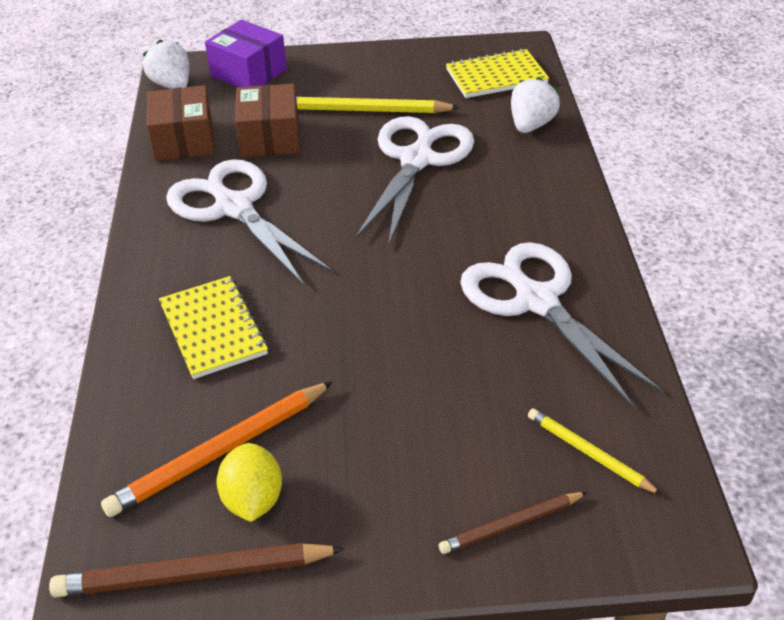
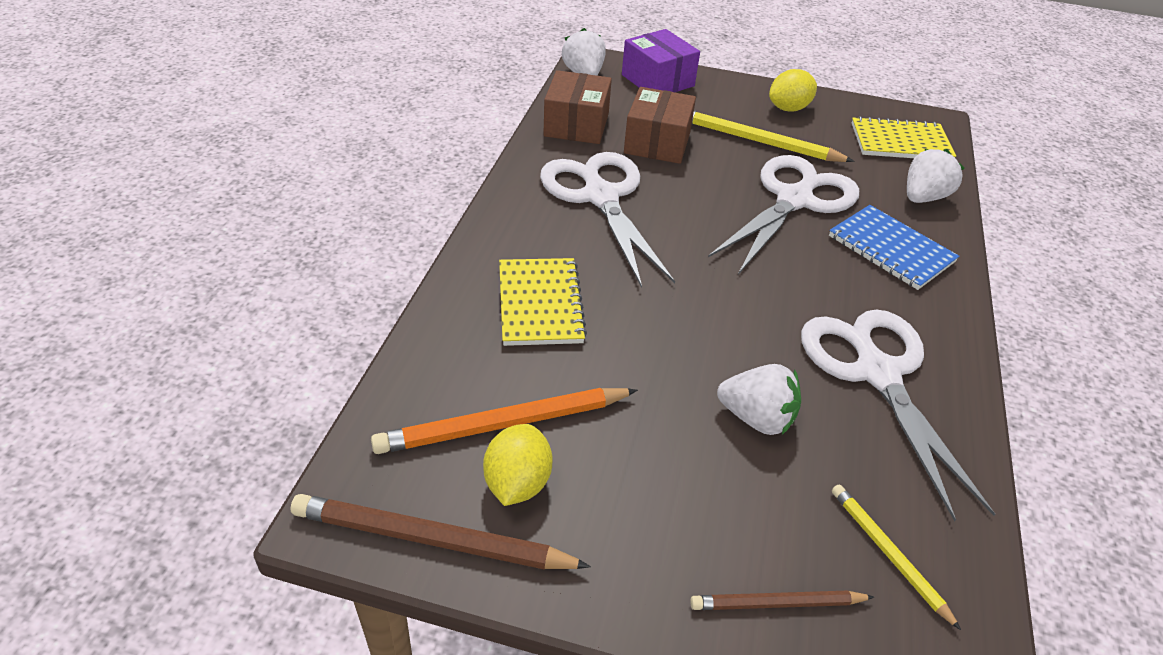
camera: 15 degrees right, 0 degrees up
none -> white strawberry [717,364,801,435]
none -> yellow lemon [769,69,817,112]
none -> blue notebook [829,205,959,290]

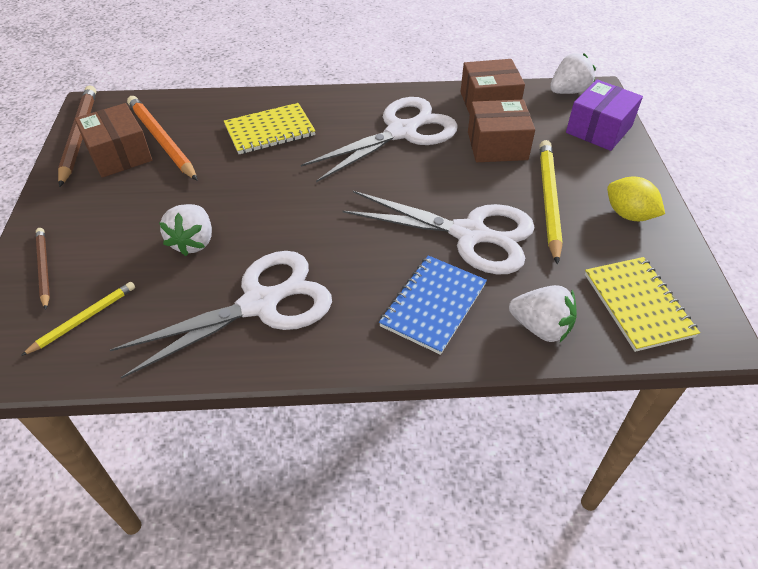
camera: 75 degrees right, 5 degrees up
yellow lemon [483,424,552,506] -> brown box [75,103,152,178]

